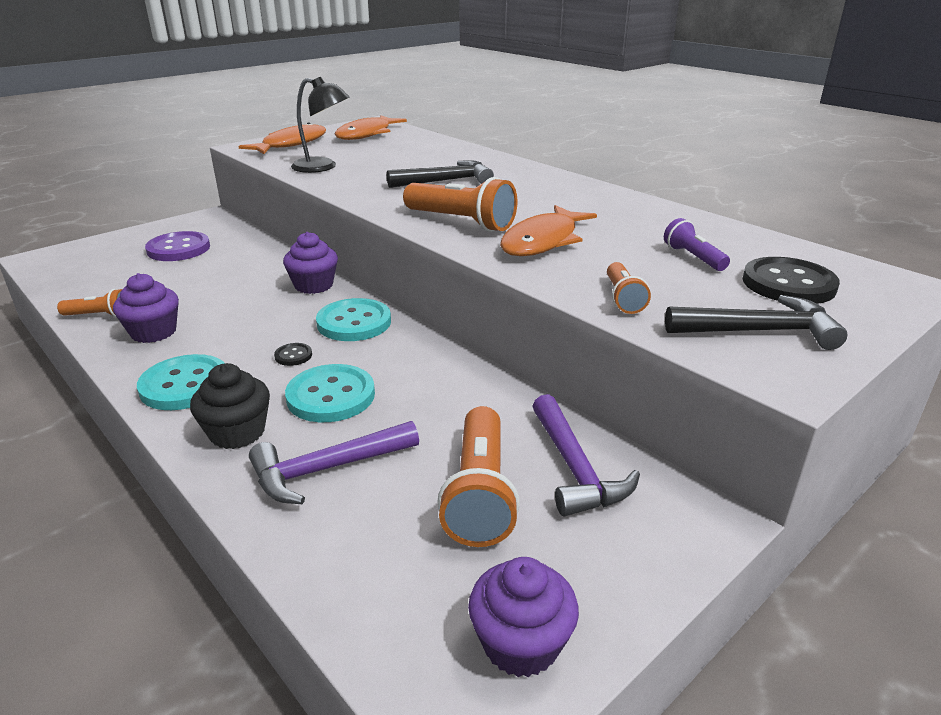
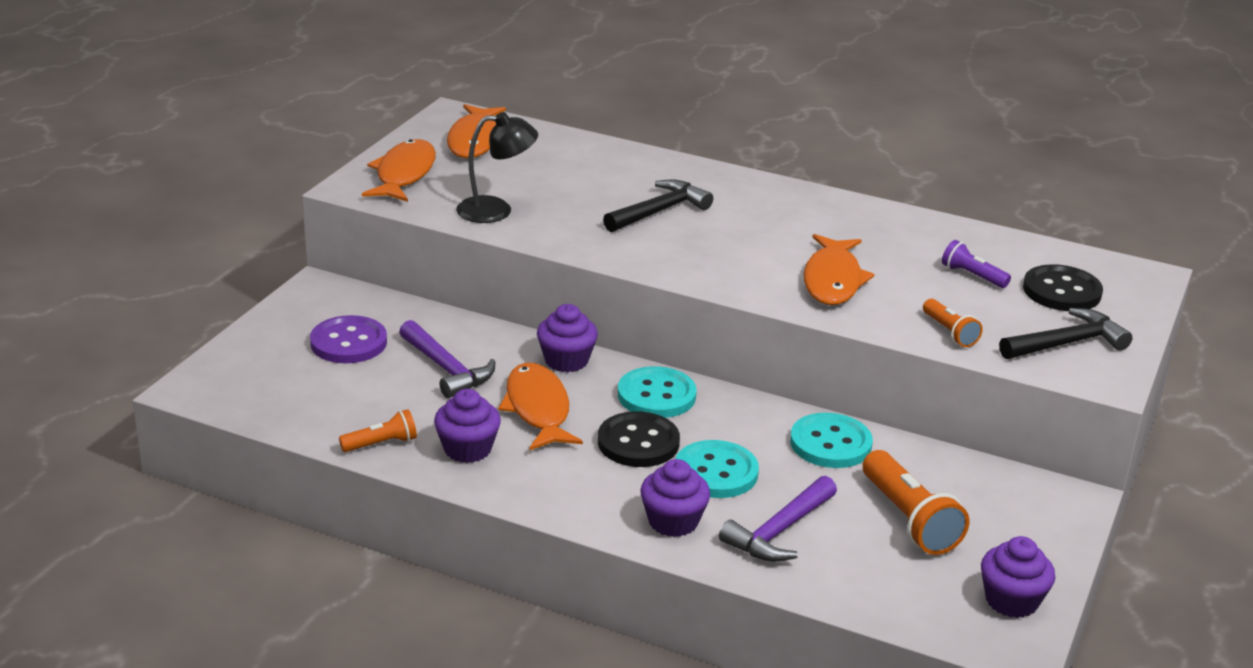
camera: 25 degrees left, 0 degrees up
turquoise button [137,354,225,410] -> turquoise button moved to [790,413,873,468]
black cupcake [190,363,270,449] -> purple cupcake [640,459,710,537]
black button [274,343,312,366] -> black button [598,411,680,467], size x2.17
orange flashlight [403,177,517,232] -> none
purple hammer [532,394,640,517] -> purple hammer moved to [399,320,495,398]
none -> orange fish [498,363,583,451]

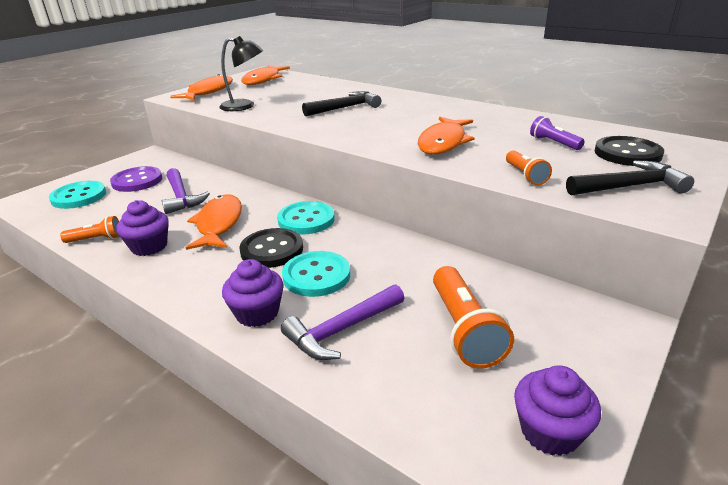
camera: 15 degrees right, 0 degrees up
purple cupcake [537,304,598,372] -> none
turquoise button [790,413,873,468] -> turquoise button moved to [49,181,106,209]

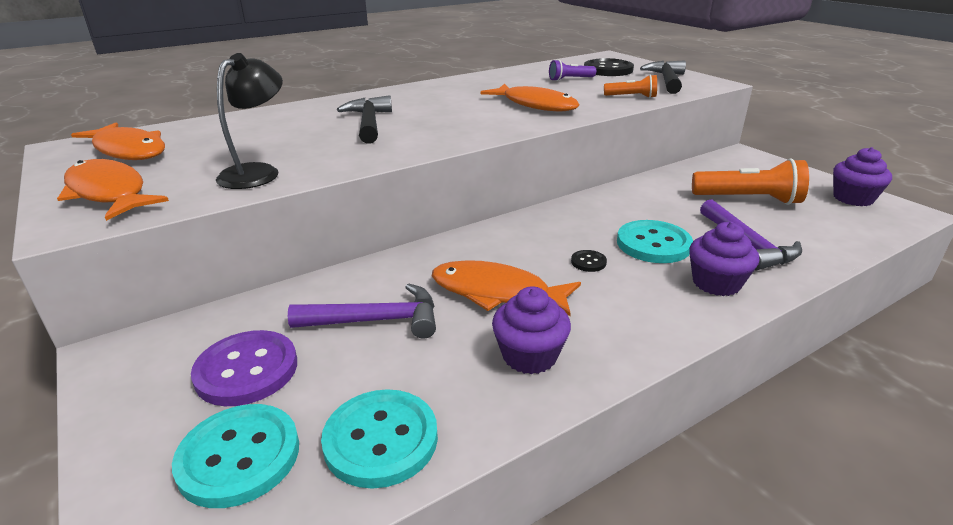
camera: 70 degrees left, 0 degrees up
orange flashlight [60,216,120,243] -> none
black button [239,228,303,268] -> black button [571,250,607,272], size x0.46
turquoise button [277,201,335,235] -> turquoise button moved to [321,389,438,489]

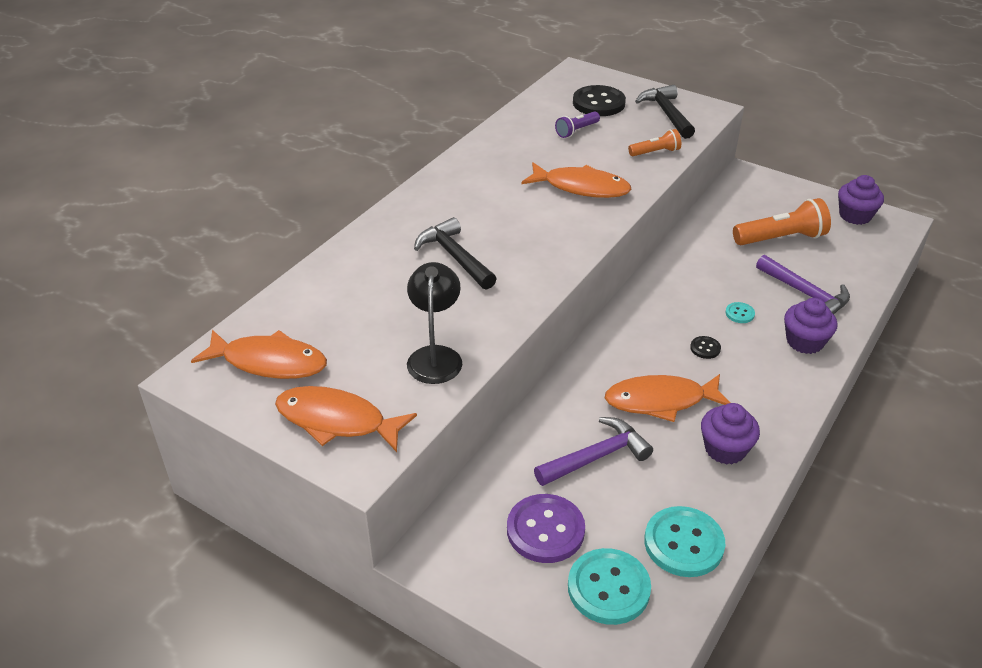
camera: 25 degrees left, 10 degrees up
turquoise button [617,220,693,263] -> turquoise button [726,302,755,323], size x0.46

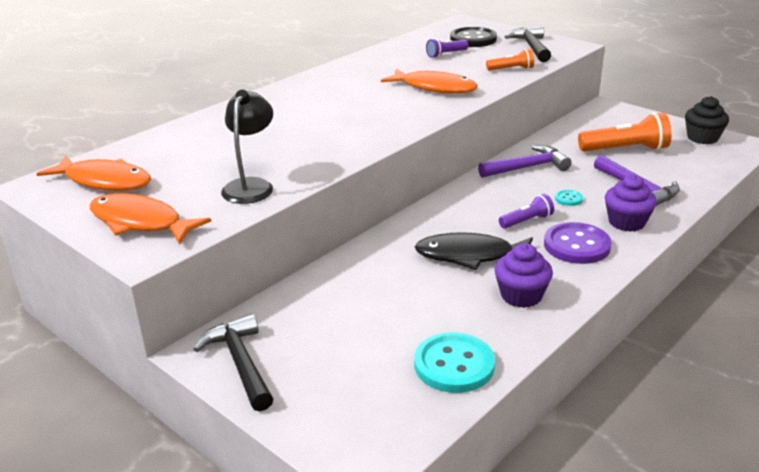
camera: 10 degrees right, 10 degrees down
black hammer [414,217,497,290] -> black hammer moved to [193,314,273,411]
purple button [507,494,585,563] -> purple button moved to [544,222,612,264]
purple hammer [534,417,653,486] -> purple hammer moved to [478,145,572,178]
turquoise button [568,548,651,625] -> none
orange fish [605,374,730,422] -> black fish [415,232,533,270]
black button [690,336,721,359] -> purple flashlight [499,194,554,229]
purple cupcake [838,175,884,225] -> black cupcake [685,96,729,144]

